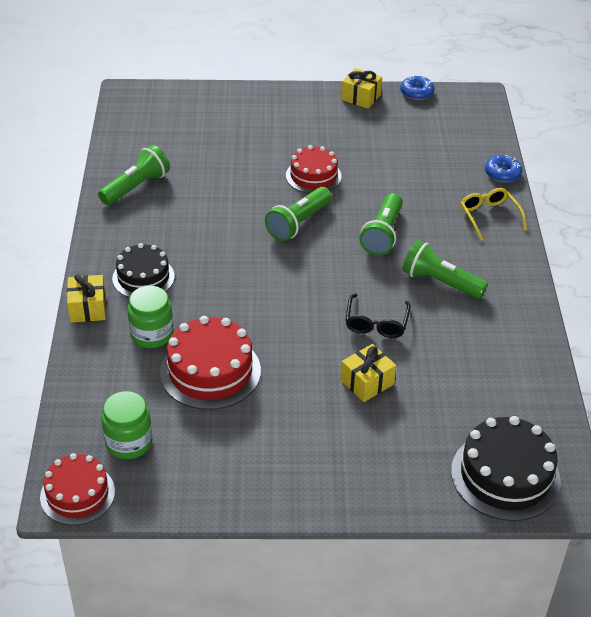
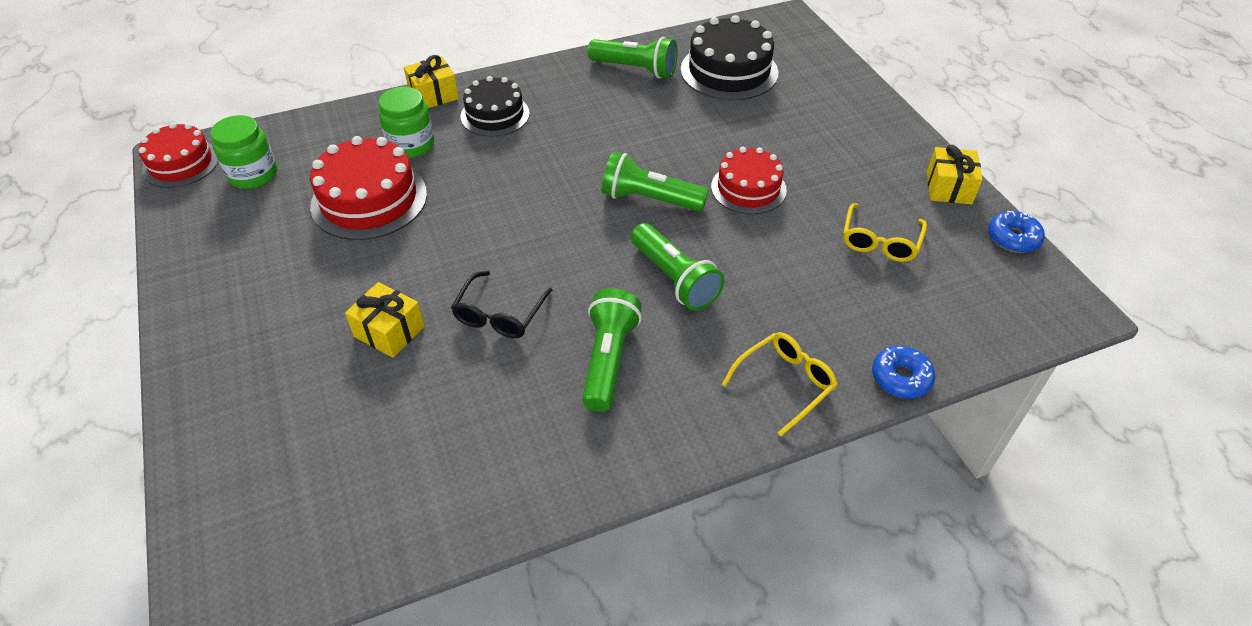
camera: 70 degrees right, 5 degrees up
black glasses [346,294,411,338] -> black glasses turned 60 degrees counterclockwise [451,271,552,338]
green flashlight [360,193,403,256] -> green flashlight turned 120 degrees counterclockwise [631,223,725,311]
black cake [451,416,561,521] -> black cake moved to [681,15,778,100]
none -> yellow glasses [843,203,927,262]

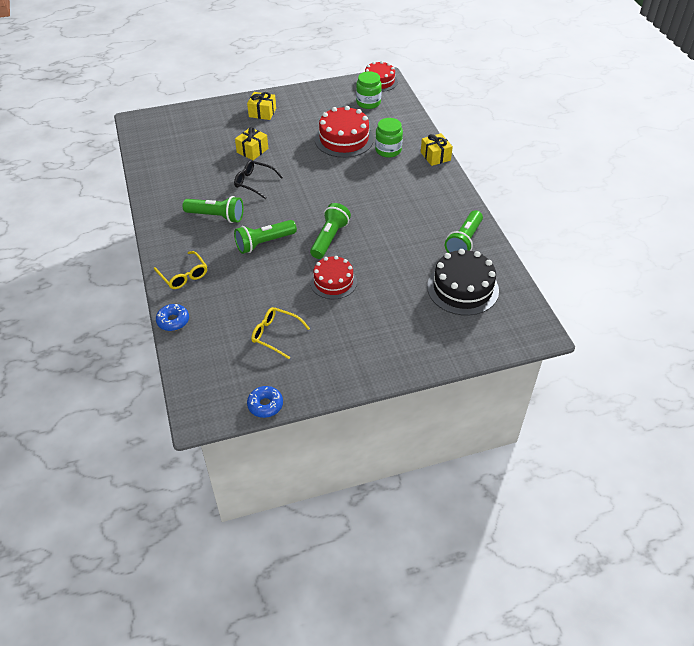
camera: 95 degrees right, 0 degrees up
black cake [460,76,530,137] -> none
yellow gift [927,145,983,205] -> yellow gift moved to [247,92,276,120]

